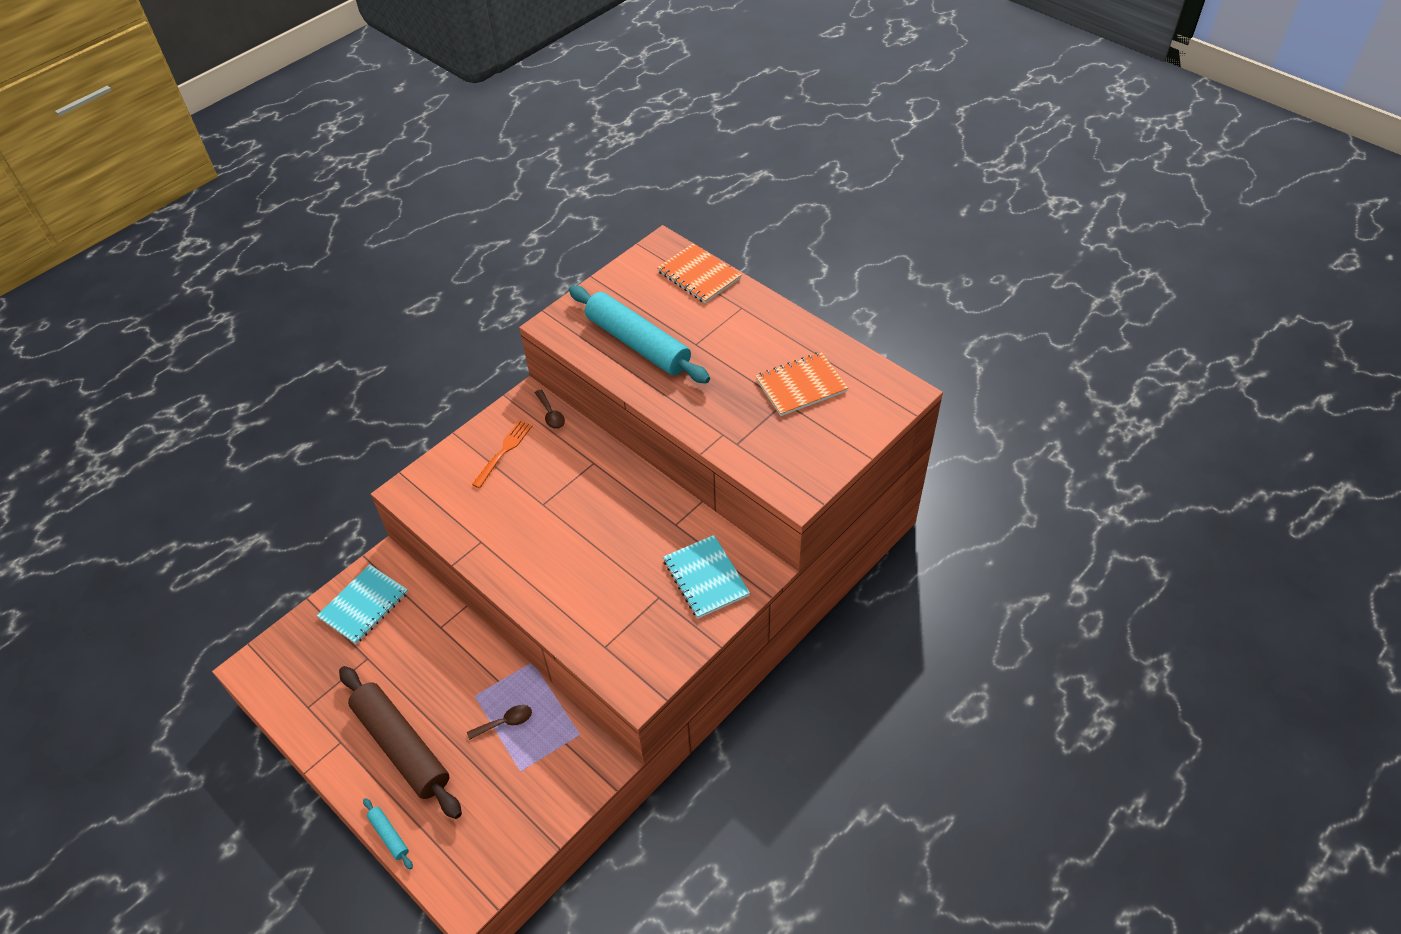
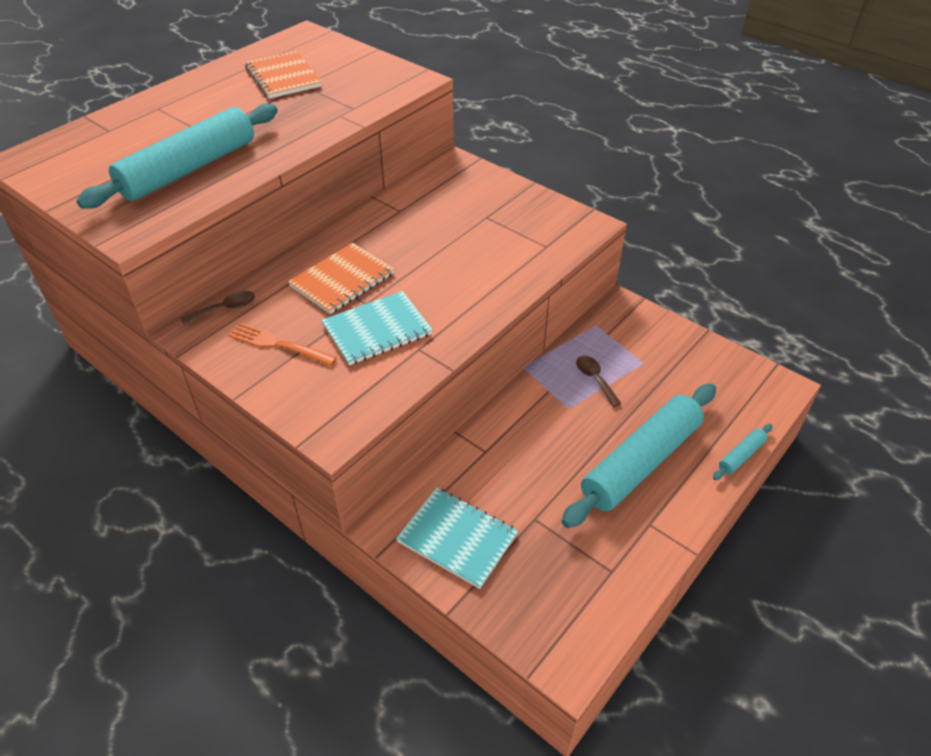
camera: 95 degrees left, 5 degrees down
brown rolling pin [339,666,462,819] -> turquoise rolling pin [562,384,716,528]
orange notebook [657,243,741,303] -> orange notebook moved to [288,243,394,314]
turquoise notebook [663,535,750,619] -> turquoise notebook moved to [321,291,433,365]

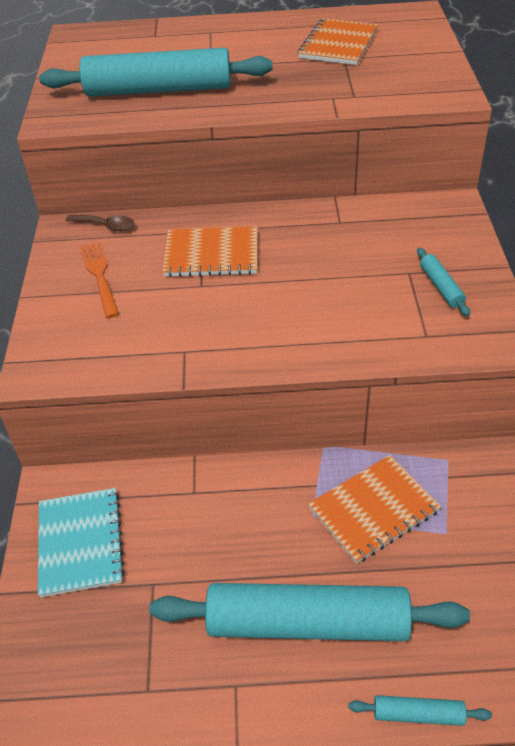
camera: 50 degrees right, 0 degrees up
turquoise notebook [321,291,433,365] -> none
brown spoon [576,356,622,407] -> orange notebook [308,455,441,564]
none -> turquoise rolling pin [417,248,470,316]

